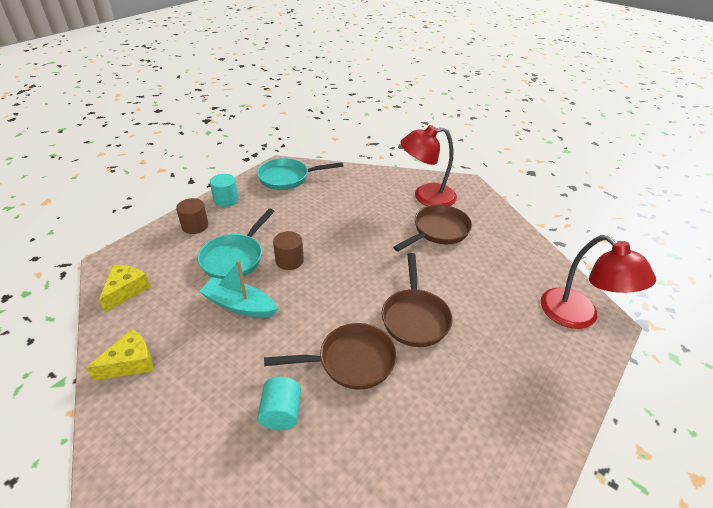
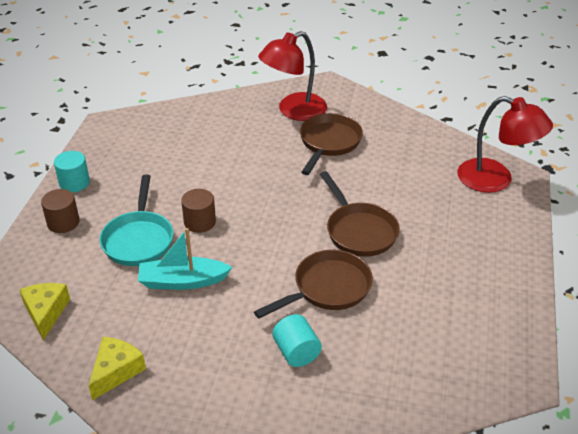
camera: 25 degrees left, 0 degrees up
turquoise pan [257,158,343,190] -> none

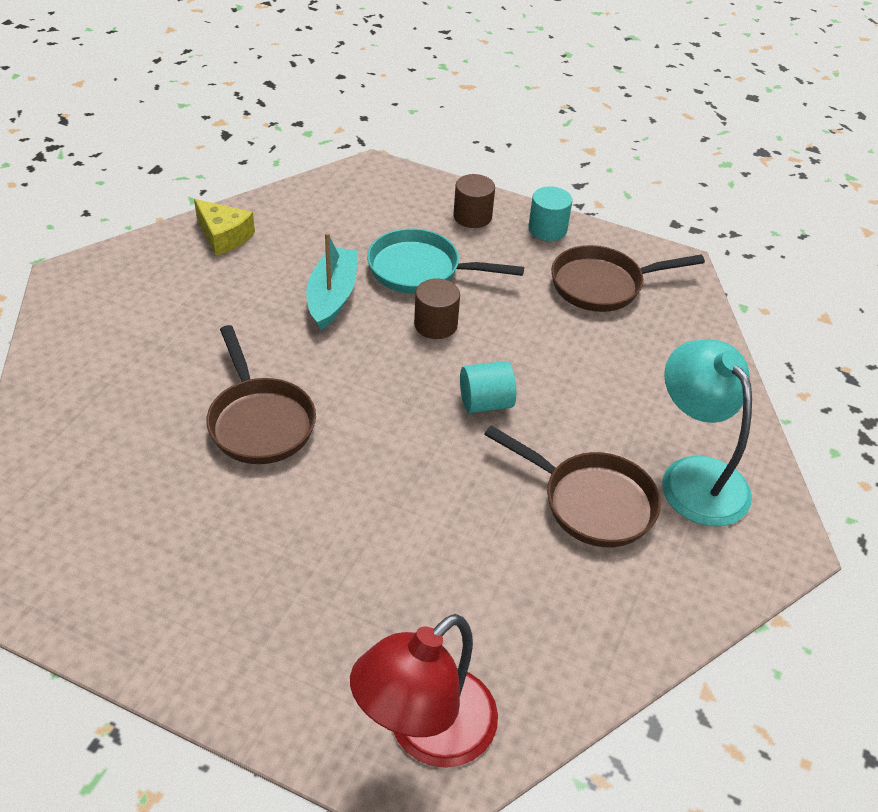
camera: 100 degrees right, 5 degrees up
yellow cheese [19,283,70,340] -> none
red lamp [258,31,327,121] -> turquoise lamp [662,339,752,526]
turquoise cylinder [272,314,322,367] -> turquoise cylinder moved to [460,361,516,413]
brown pan [320,171,400,257] -> brown pan moved to [551,245,705,312]

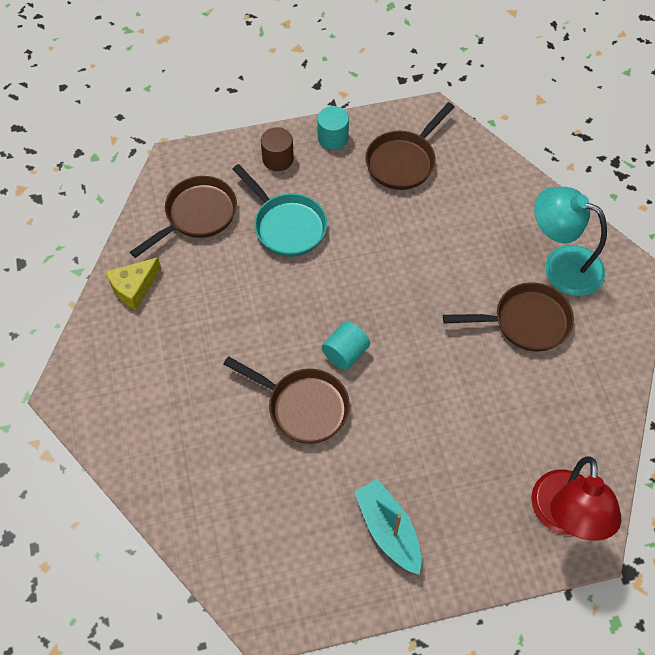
camera: 35 degrees left, 15 degrees up
yellow cheese [194,199,255,255] -> yellow cheese turned 135 degrees clockwise [106,257,161,310]
turquoise boat [307,232,358,330] -> turquoise boat moved to [354,479,422,575]
turquoise pan [367,228,524,294] -> turquoise pan turned 105 degrees counterclockwise [232,164,327,257]
brown cylinder [414,279,460,339] -> none
turquoise cylinder [460,361,516,413] -> turquoise cylinder moved to [322,321,370,370]
none -> brown pan [130,176,237,258]

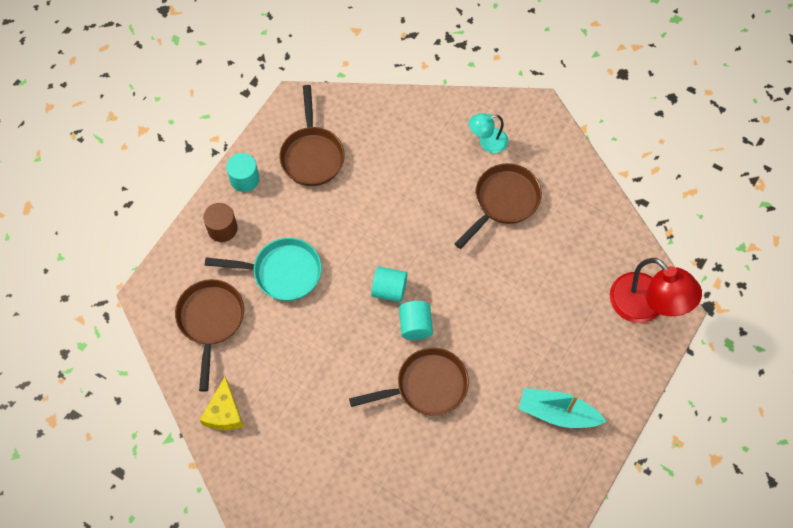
camera: 45 degrees left, 5 degrees up
turquoise lamp [534,187,607,296] -> turquoise lamp [469,113,508,153], size x0.55
none -> turquoise cylinder [371,267,407,302]

